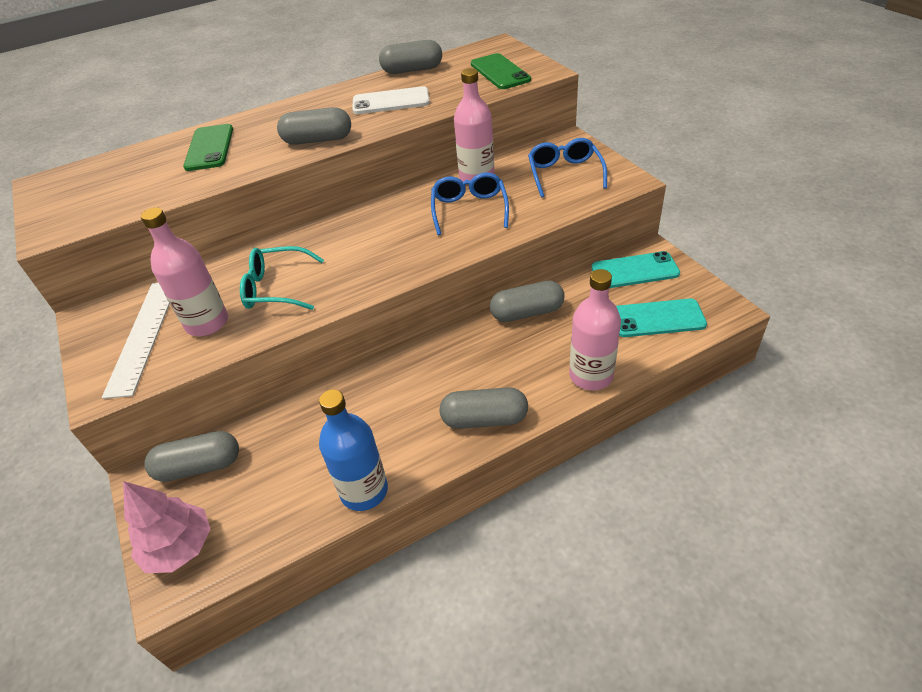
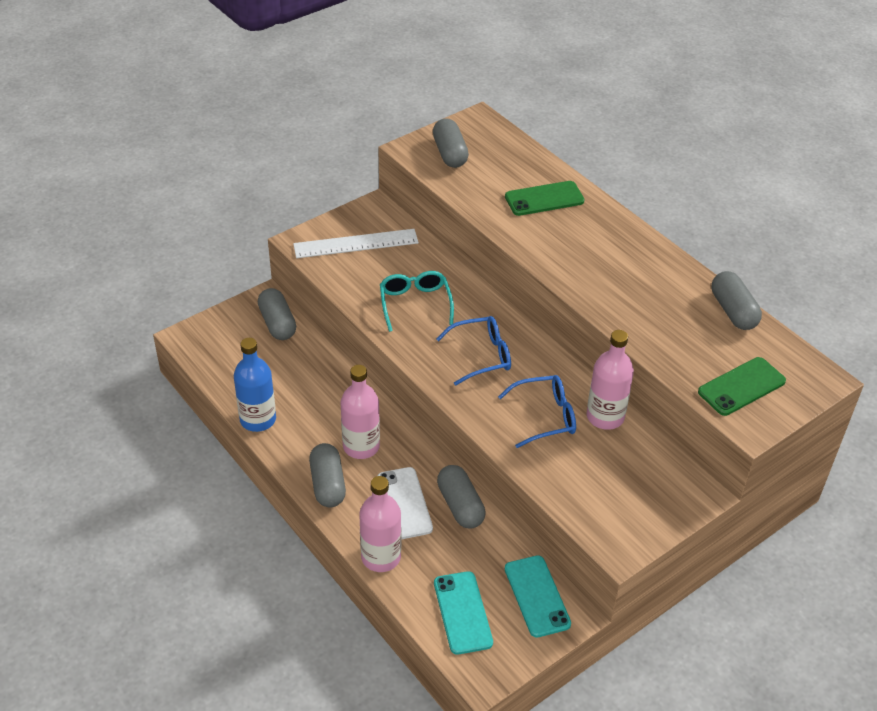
camera: 75 degrees right, 0 degrees up
pink tree [123,481,211,573] -> none
pink bottle [141,207,228,336] -> pink bottle moved to [341,365,380,459]
grey capsule [277,107,351,145] -> grey capsule moved to [433,118,469,168]
white phone [352,86,430,114] -> white phone moved to [378,467,433,540]
blue glasses [528,138,607,197] -> blue glasses moved to [436,316,511,386]

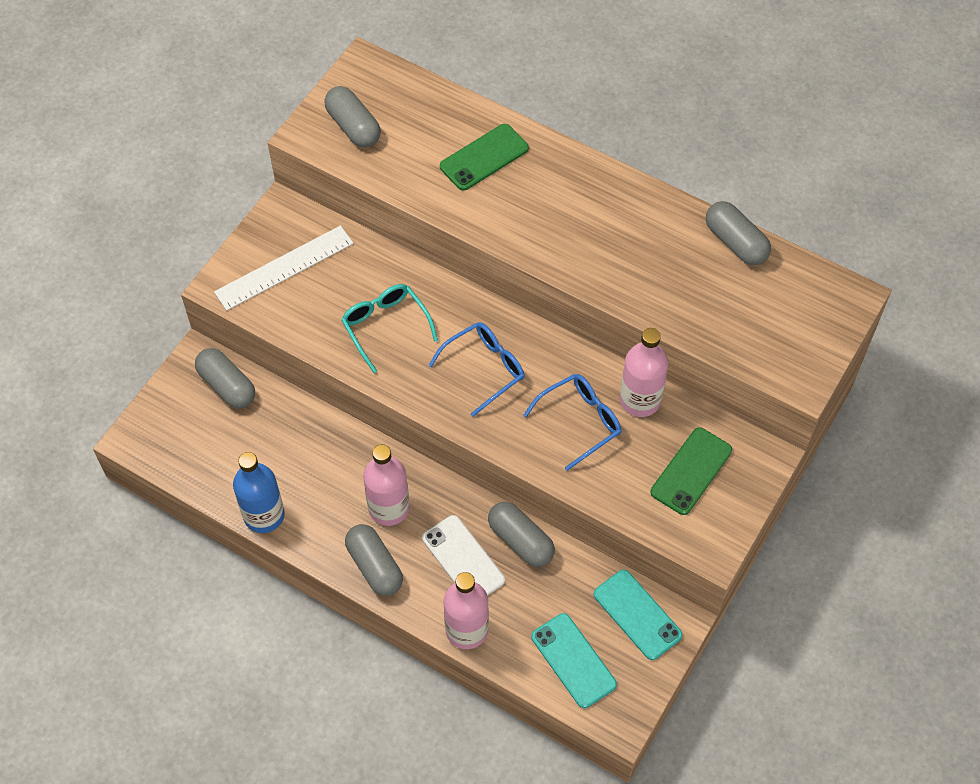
camera: 20 degrees left, 15 degrees up
green phone [698,357,786,416] -> green phone moved to [651,427,732,515]

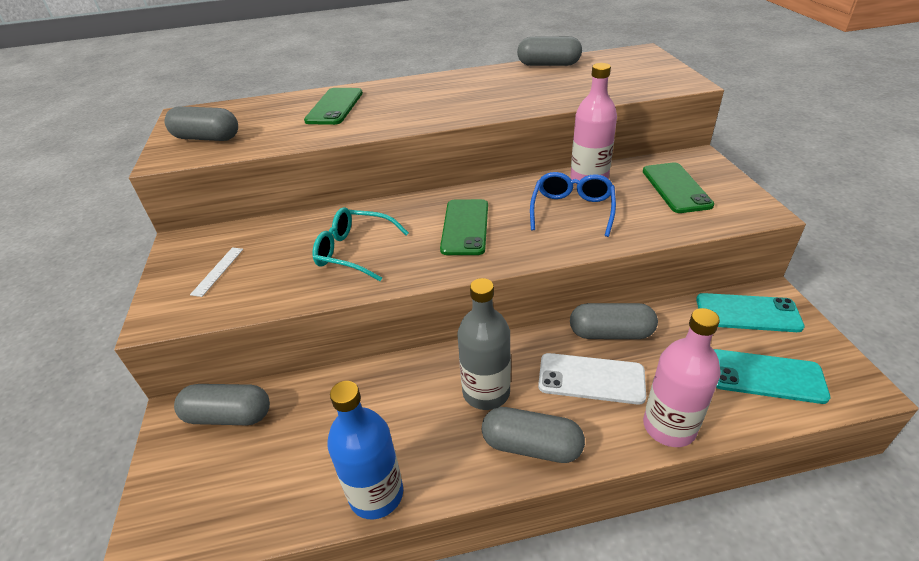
camera: 40 degrees left, 20 degrees down
white ruler [214,226,354,311] -> white ruler [190,247,243,297], size x0.47
pink bottle [363,444,410,526] -> grey bottle [457,278,511,410]
blue glasses [428,322,524,417] -> green phone [440,199,488,255]

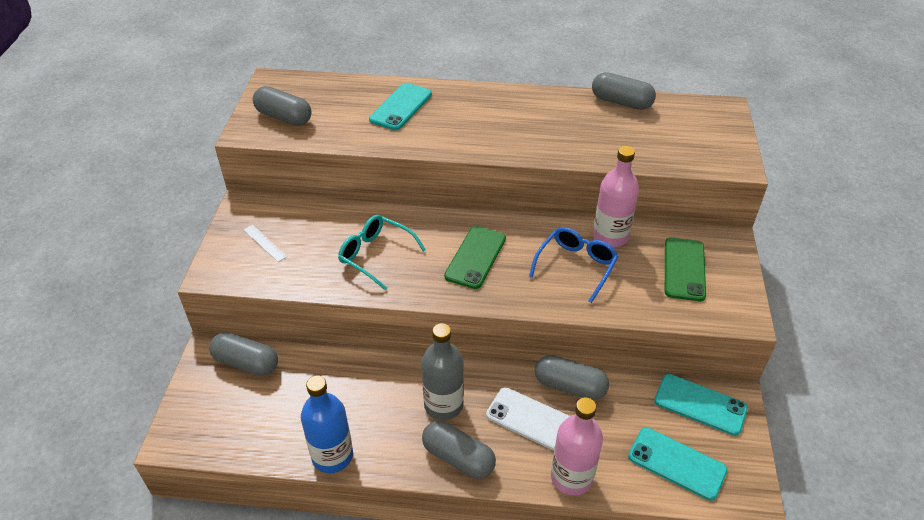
camera: 15 degrees right, 5 degrees up
white ruler [190,247,243,297] -> white ruler turned 75 degrees counterclockwise [244,225,287,262]
green phone [304,88,363,125] -> turquoise phone [369,83,432,130]

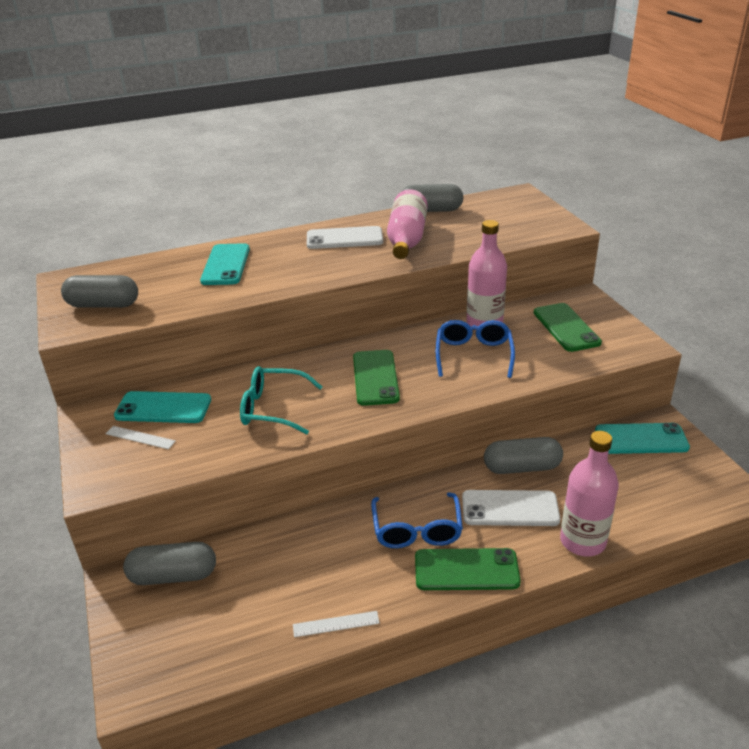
camera: 25 degrees left, 10 degrees down
blue bottle [301,375,353,473] -> white ruler [293,611,380,637]
grey bottle [421,323,464,420] -> blue glasses [371,492,463,548]
grey capsule [422,421,496,479] -> green phone [415,548,521,590]
turquoise phone [628,427,728,501] -> turquoise phone moved to [114,391,211,423]
none -> white phone [307,226,383,249]
none -> pink bottle [387,189,428,259]

